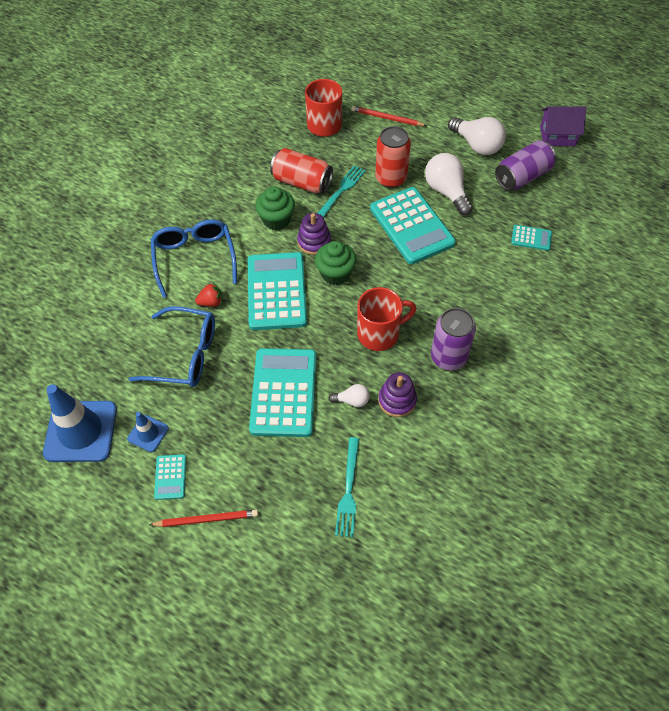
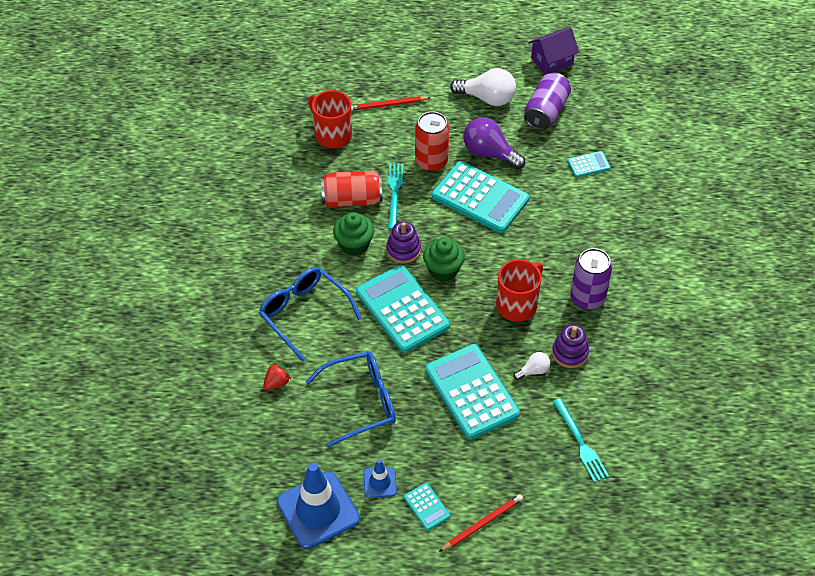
camera: 30 degrees left, 5 degrees down
red strawberry [195,283,222,307] -> red strawberry moved to [263,362,291,390]
white light bulb [425,153,473,215] -> purple light bulb [463,117,525,169]

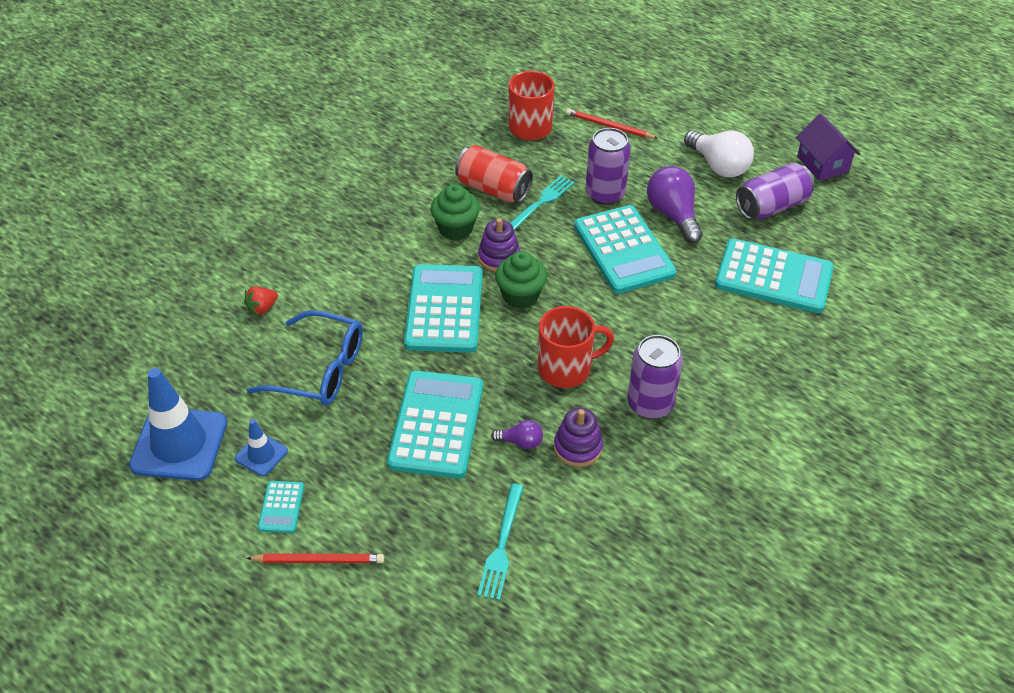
camera: 35 degrees right, 5 degrees down
blue glasses [259,267,362,362] -> none
red strawberry [263,362,291,390] -> red strawberry turned 150 degrees clockwise [244,287,278,315]
red can [415,111,449,172] -> purple can [585,128,631,205]
white light bulb [513,352,550,380] -> purple light bulb [491,420,543,449]
purple house [529,27,579,75] -> purple house turned 60 degrees clockwise [796,113,860,181]
turquoise calculator [567,151,610,178] -> turquoise calculator [715,239,834,313], size x2.21

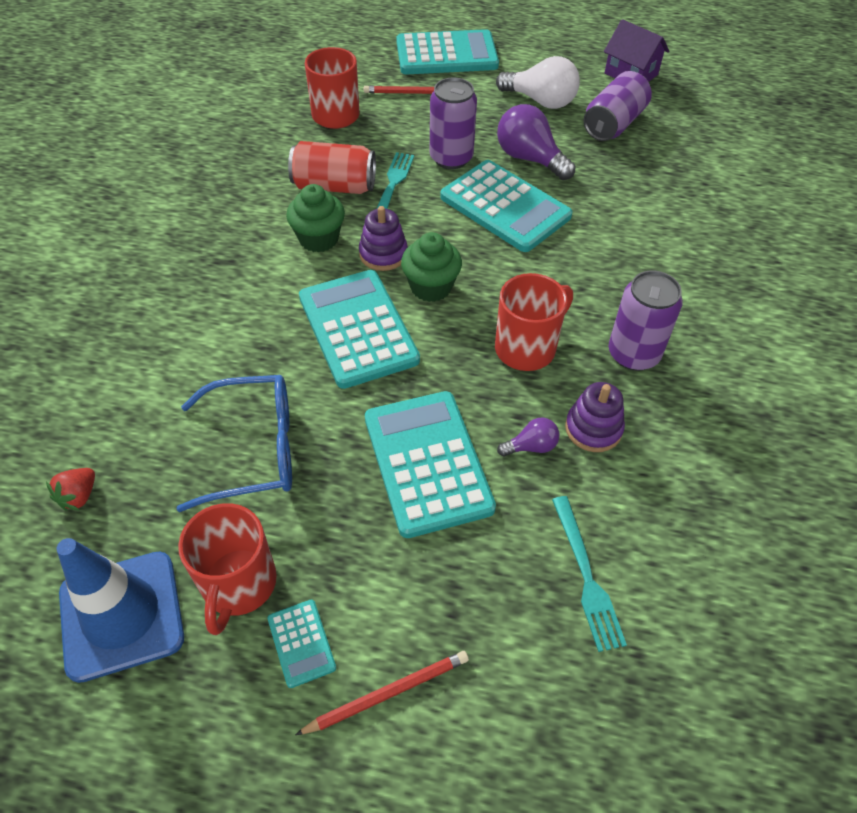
camera: 25 degrees left, 5 degrees up
blue traffic cone [235,419,288,476] -> red mug [178,503,277,635]
red strawberry [244,287,278,315] -> red strawberry moved to [46,468,95,511]
turquoise calculator [715,239,834,313] -> turquoise calculator moved to [396,29,499,74]

